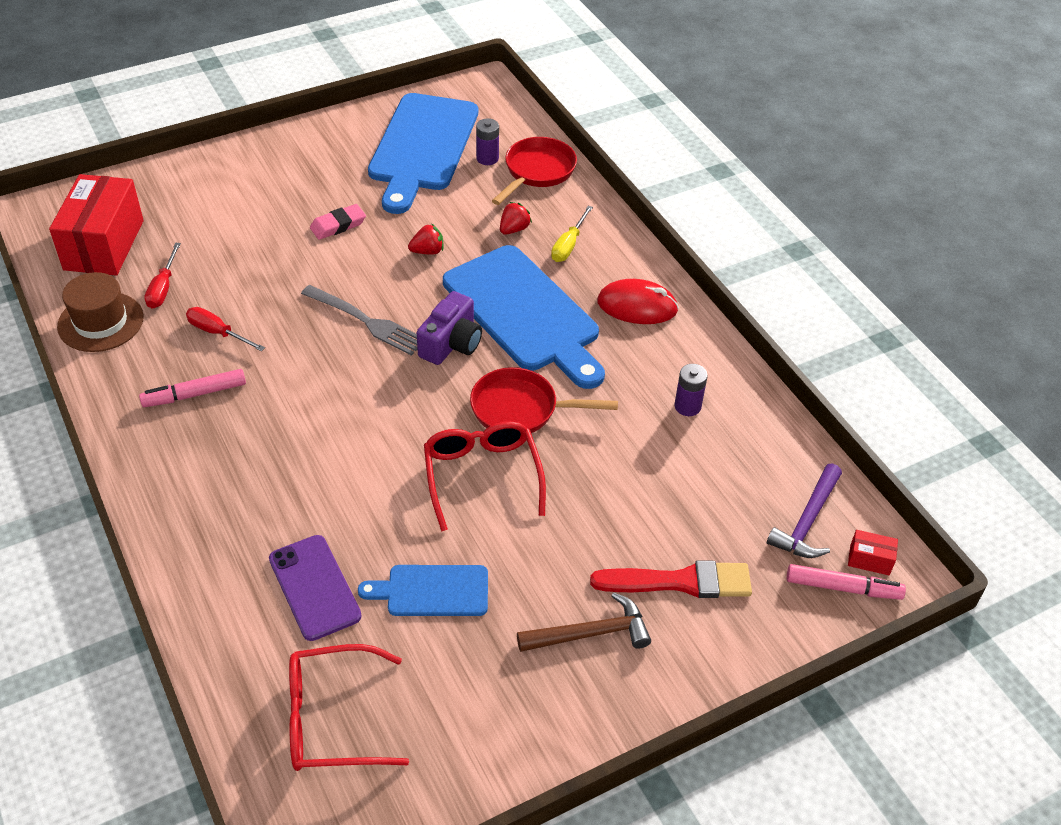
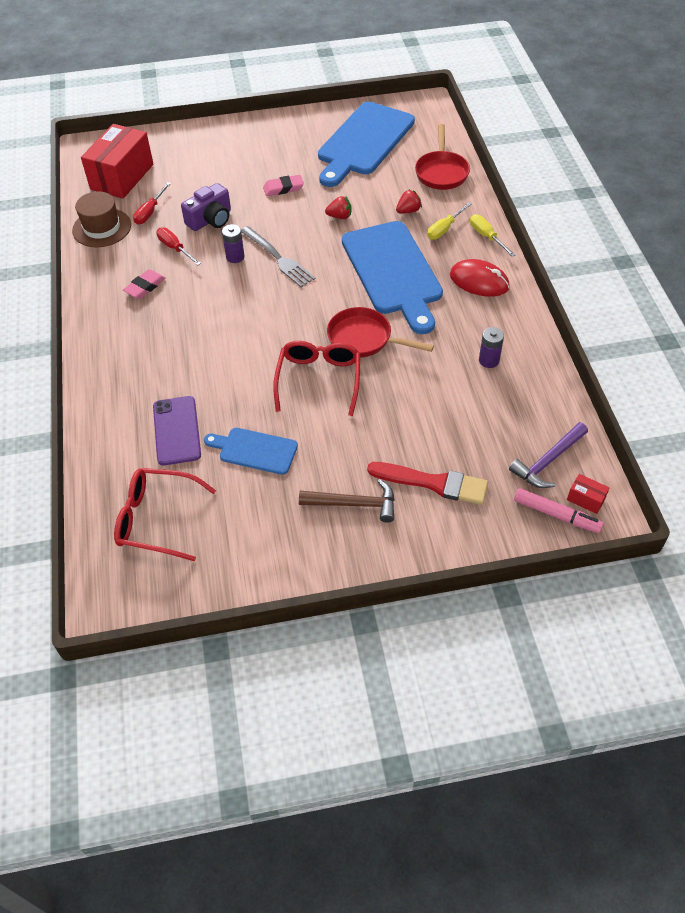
camera: 20 degrees right, 5 degrees up
pink marker [139,369,246,407] -> pink eraser [123,269,166,299]
purple camera [417,291,482,365] -> purple camera moved to [181,183,231,231]
purple battery [476,118,499,165] -> purple battery moved to [222,224,245,263]
red pan [492,137,577,205] -> red pan turned 135 degrees clockwise [415,124,470,190]
none -> yellow screwdriver [470,214,515,257]

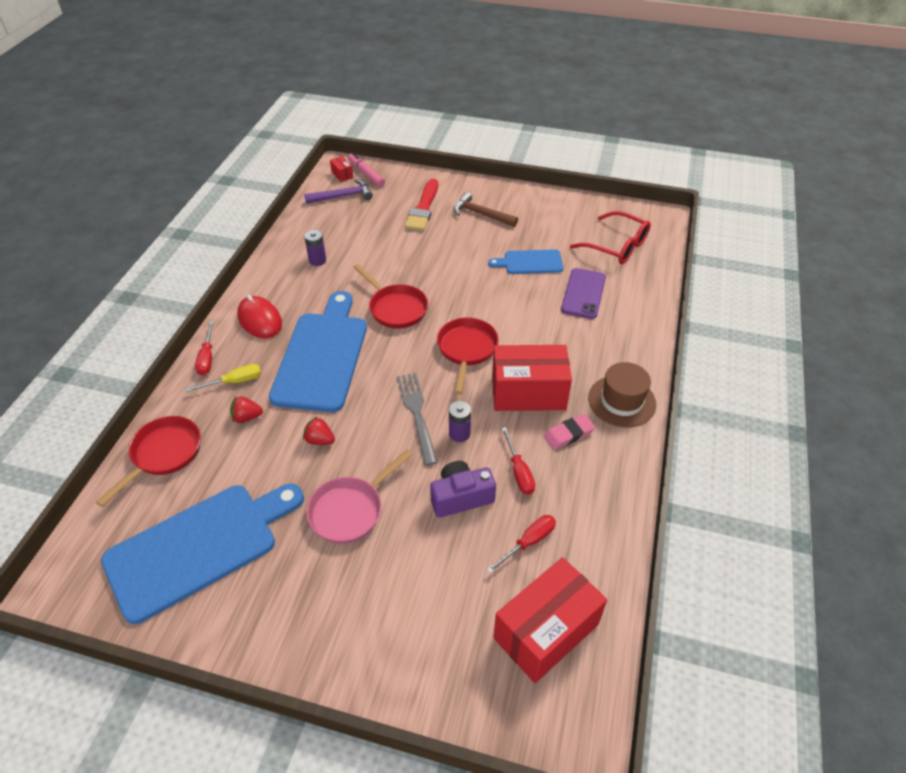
camera: 155 degrees left, 5 degrees down
brown hat [72,191,131,247] -> brown hat moved to [588,362,656,427]
blue cutting board [204,428,298,475] -> blue cutting board turned 135 degrees clockwise [488,249,563,274]
pink eraser [263,175,304,196] -> pink pan [306,450,412,544]
red glasses [273,341,360,416] -> none
red brush [367,462,488,505] -> red brush turned 120 degrees counterclockwise [405,179,438,231]
yellow screwdriver [470,214,515,257] -> red screwdriver [195,321,214,376]
none -> red pan [437,317,499,394]
none -> red box [492,345,572,411]

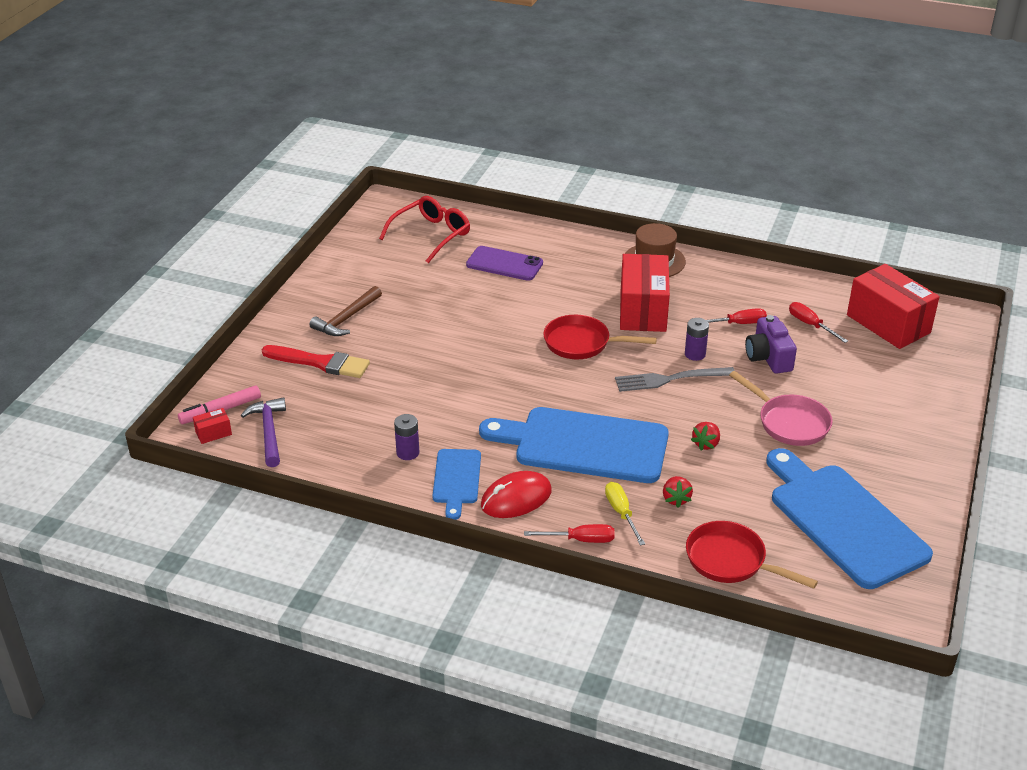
camera: 85 degrees left, 10 degrees down
red pan [353,264,428,329] -> none
blue cutting board [488,249,563,274] -> blue cutting board moved to [432,449,481,520]
pink eraser [544,414,595,450] -> none

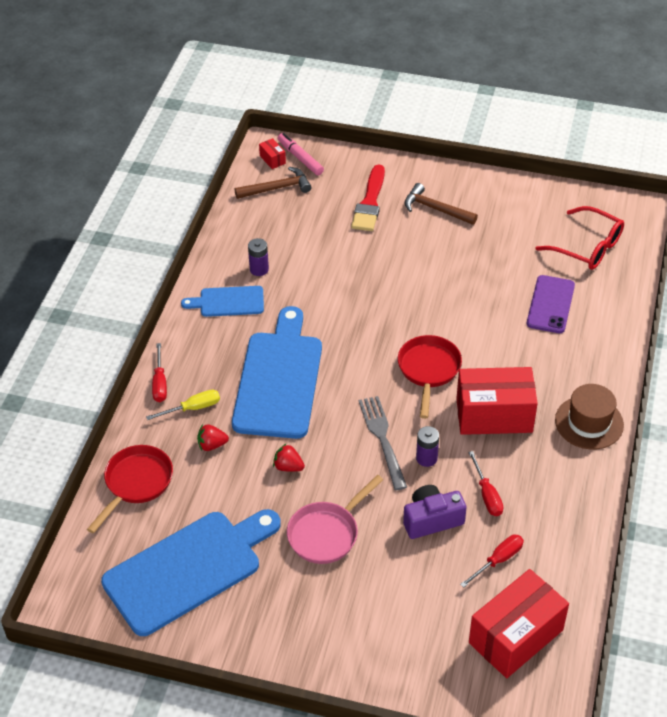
camera: 85 degrees right, 10 degrees up
purple hammer [241,397,286,467] -> brown hammer [234,167,311,199]
red mouse [481,471,552,518] -> none

